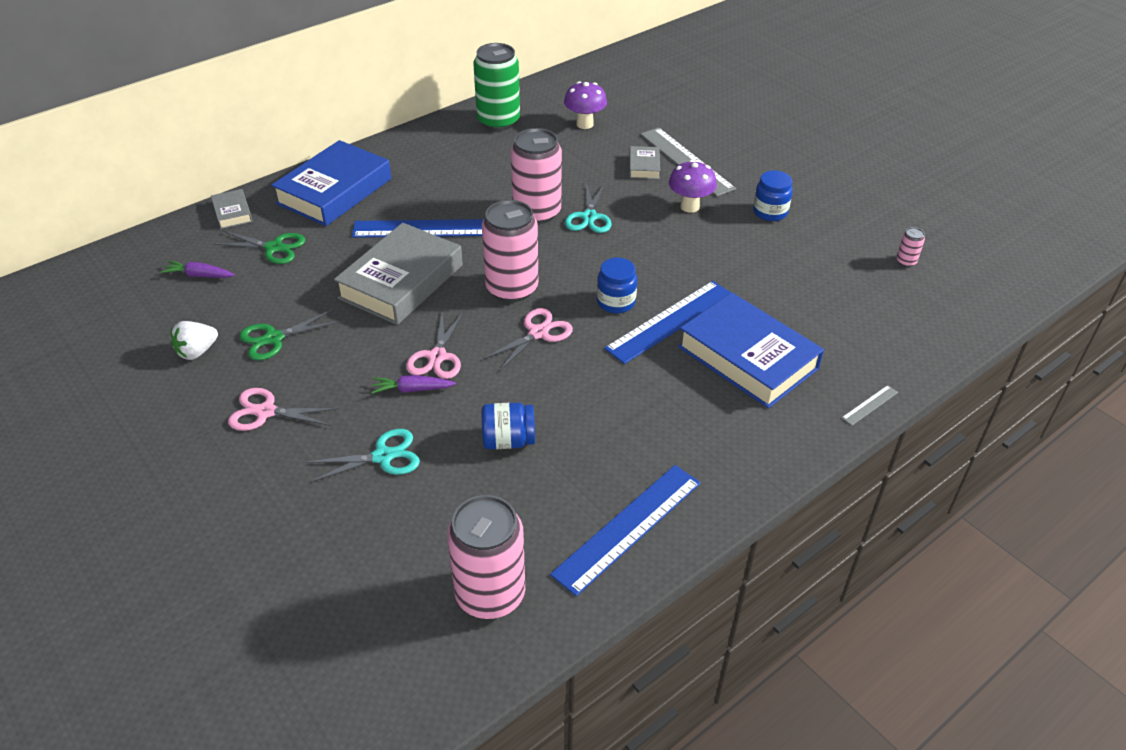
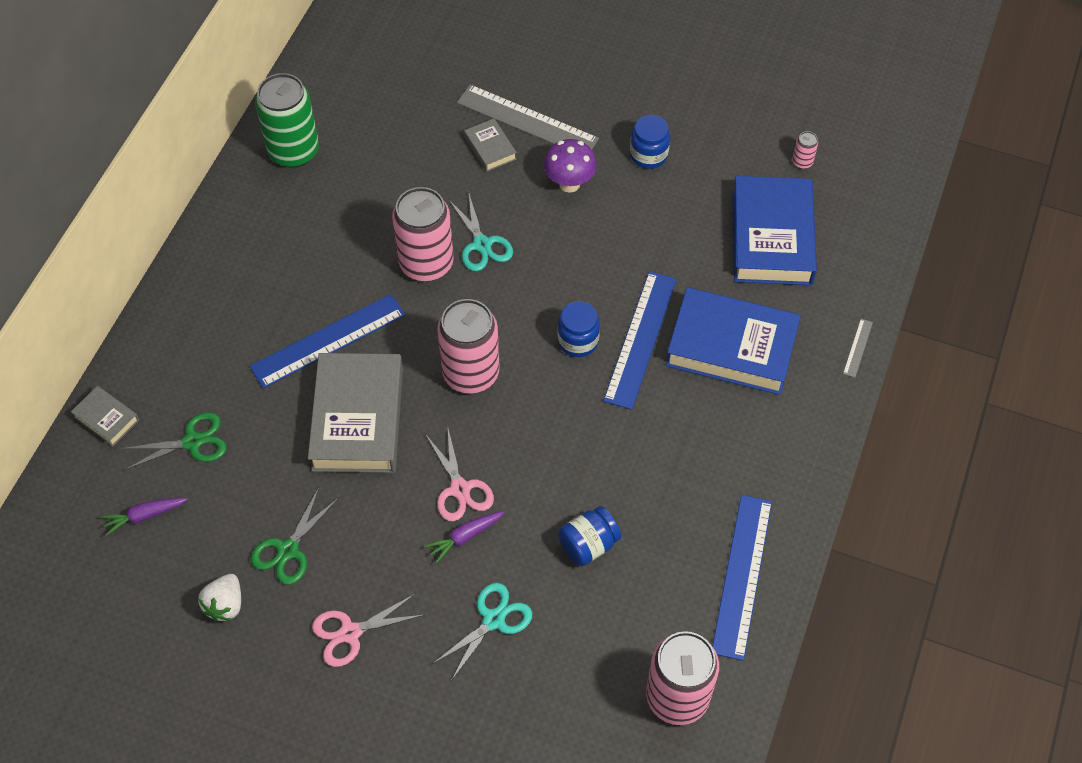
camera: 30 degrees left, 15 degrees up
blue book [271,140,391,226] -> blue book moved to [733,176,817,285]
pink scissors [483,308,573,371] -> none
purple mushroom [564,81,607,129] -> none

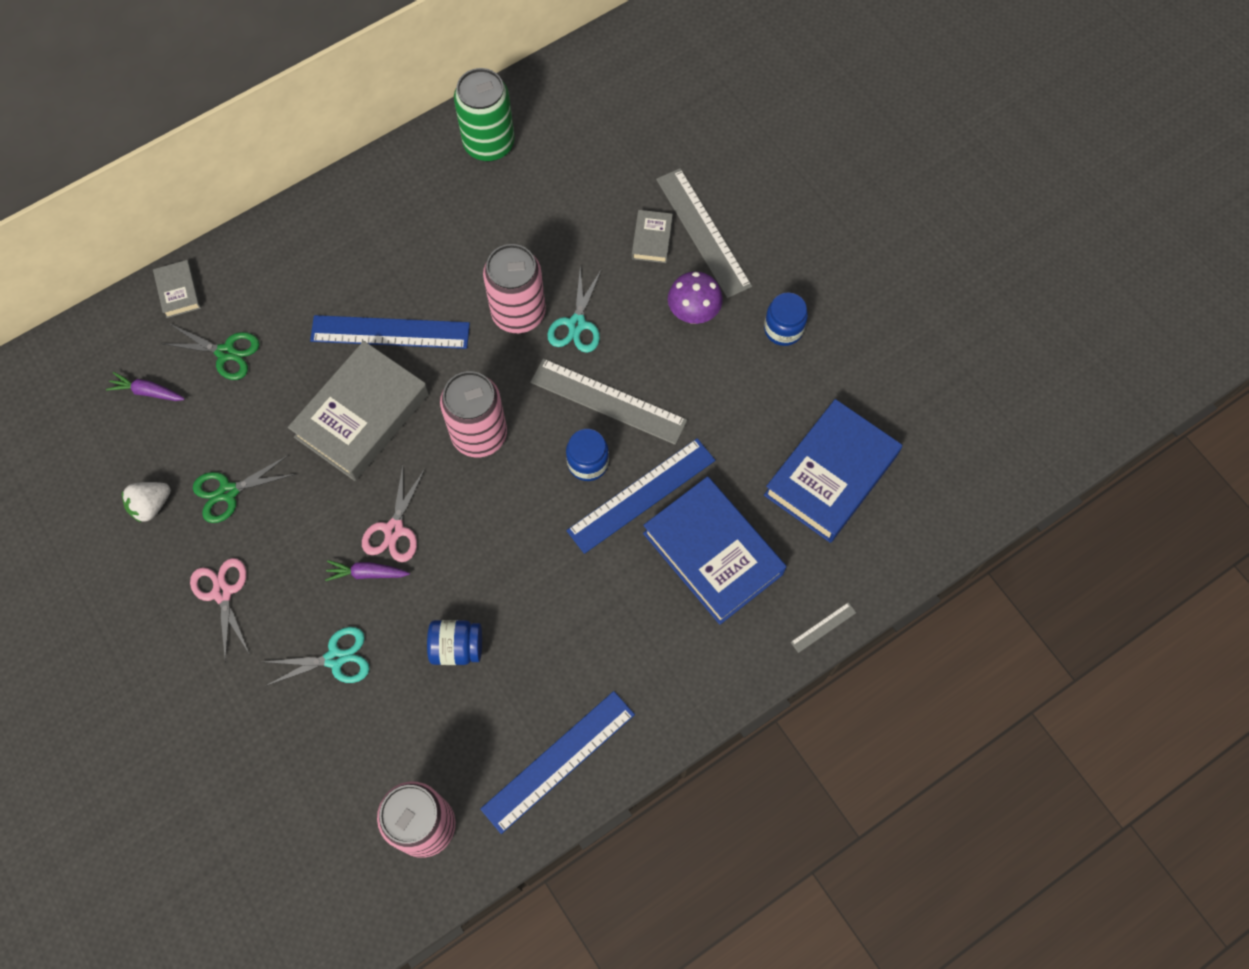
camera: 35 degrees right, 10 degrees up
pink scissors [312,593,424,667] -> pink scissors turned 60 degrees clockwise [190,558,250,662]
pink can [792,131,818,169] -> none
none -> grey ruler [530,358,687,445]

